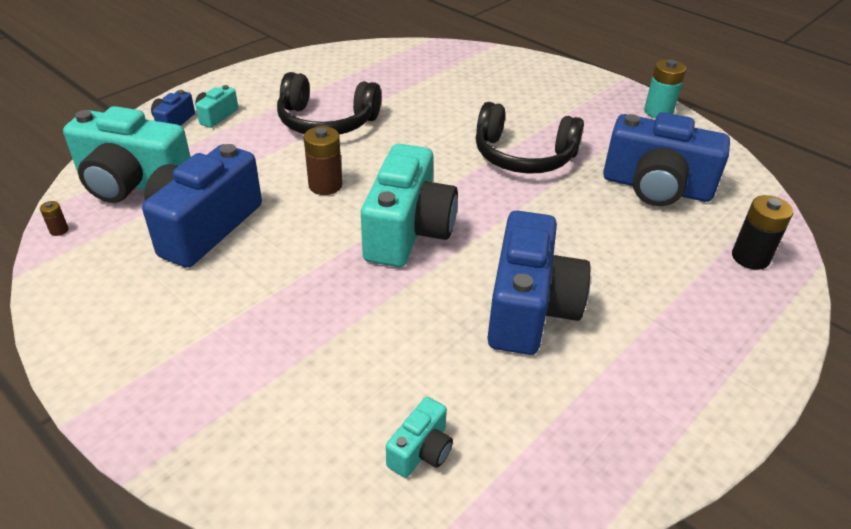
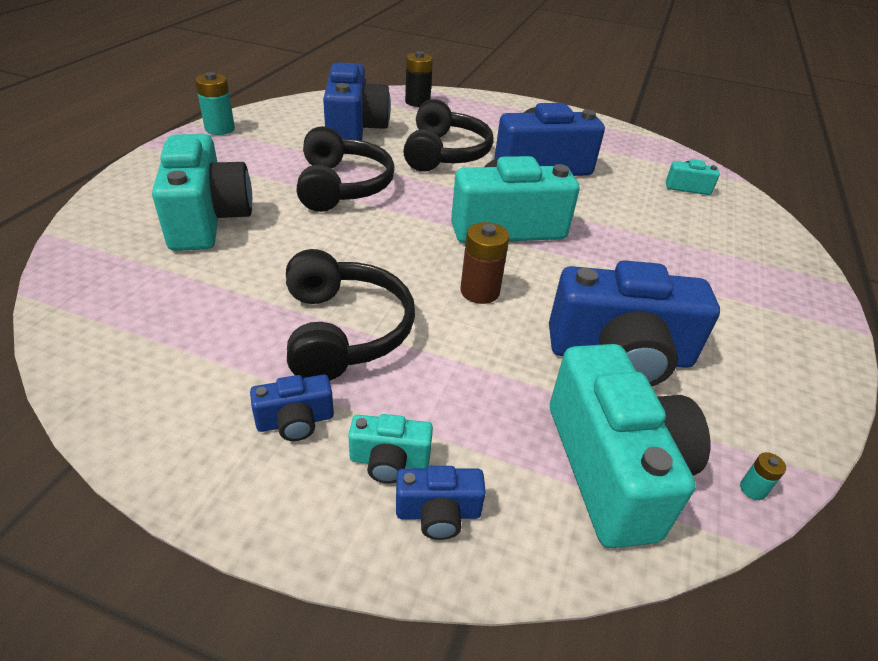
camera: 115 degrees left, 0 degrees up
brown battery [40,201,68,236] -> turquoise battery [740,452,786,500]
none -> turquoise camera [152,134,252,251]
none -> blue camera [250,375,334,441]
none -> black headphones [403,99,494,172]

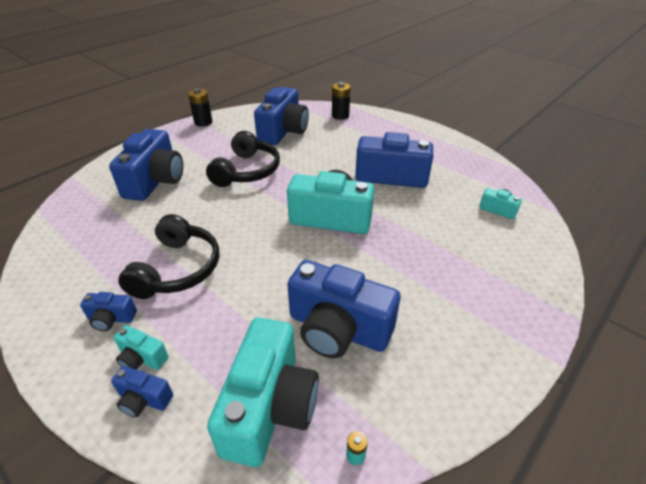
camera: 25 degrees right, 0 degrees up
turquoise camera [152,134,252,251] -> blue camera [109,129,183,201]
turquoise battery [195,72,235,135] -> black battery [188,88,213,127]
black headphones [403,99,494,172] -> none
brown battery [460,222,510,304] -> none

